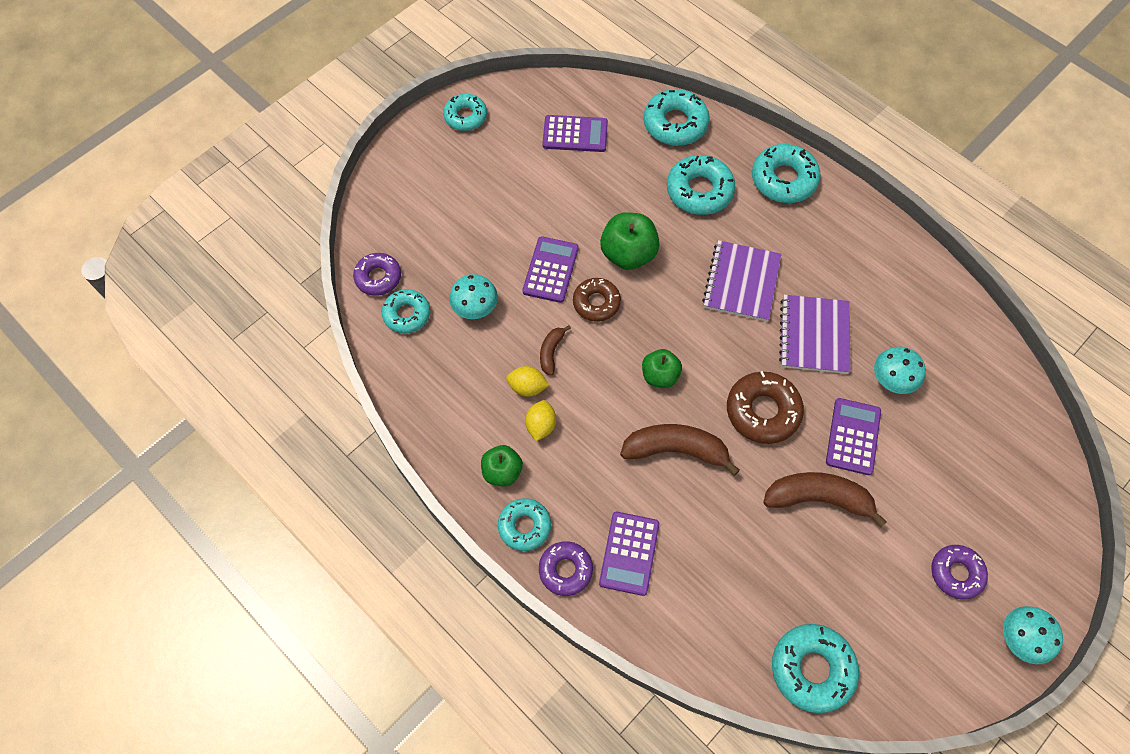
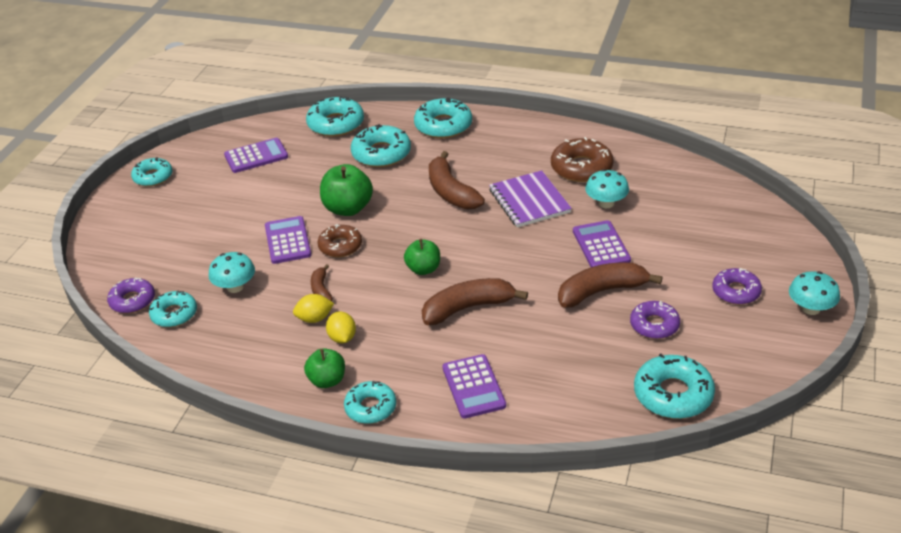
camera: 25 degrees left, 25 degrees down
purple donut [539,541,593,596] -> purple donut moved to [630,301,680,339]
purple notebook [702,240,781,322] -> brown banana [429,151,485,209]
brown donut [727,371,804,444] -> brown donut moved to [551,137,613,182]

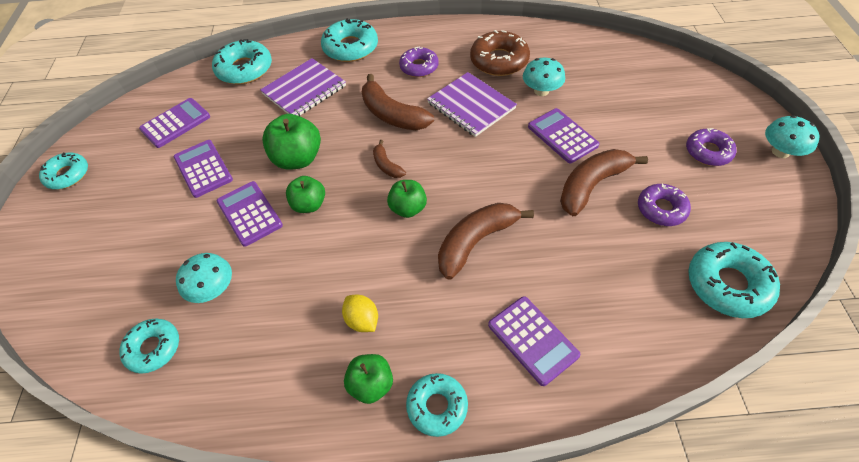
camera: 20 degrees left, 15 degrees up
purple donut [107,277,155,313] -> purple donut moved to [399,46,439,77]
yellow lemon [293,294,334,323] -> none
brown banana [311,264,333,301] -> brown banana moved to [373,140,406,178]
brown donut [318,224,362,257] -> green apple [286,176,325,213]
turquoise donut [351,124,411,167] -> purple notebook [260,58,346,116]
none -> purple calculator [173,140,233,198]

